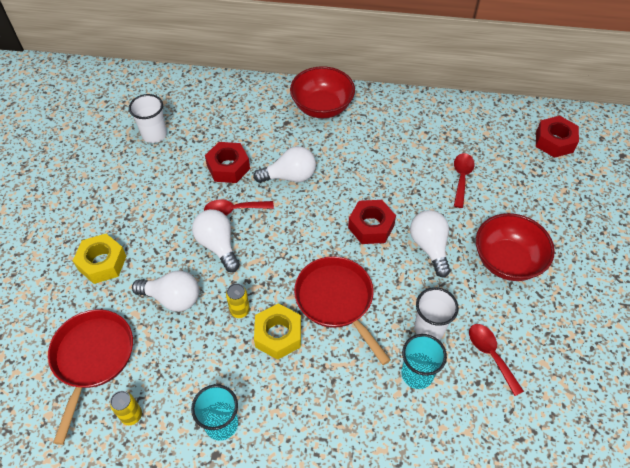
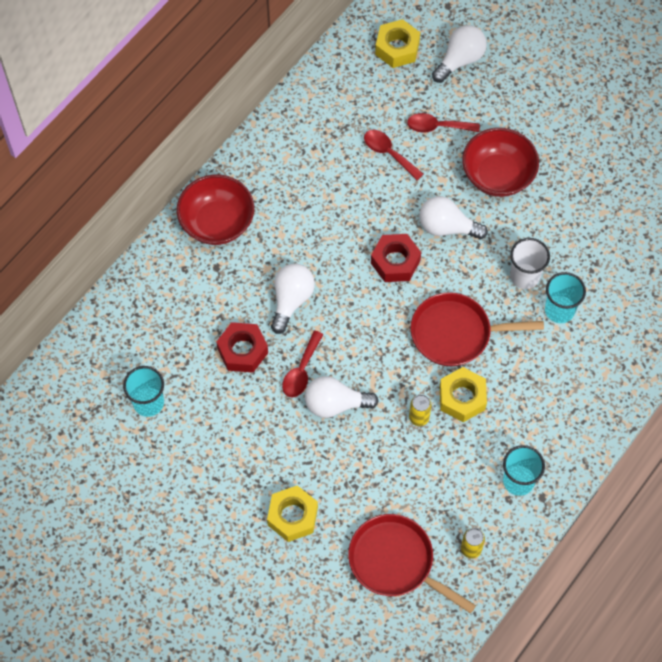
camera: 60 degrees left, 10 degrees up
white cup [129,94,167,143] -> turquoise cup [123,366,164,417]
white light bulb [132,270,199,312] -> white light bulb moved to [432,25,487,83]
red spoon [469,324,524,396] -> red spoon moved to [407,113,480,133]
red nut [536,116,579,158] -> yellow nut [375,19,420,68]

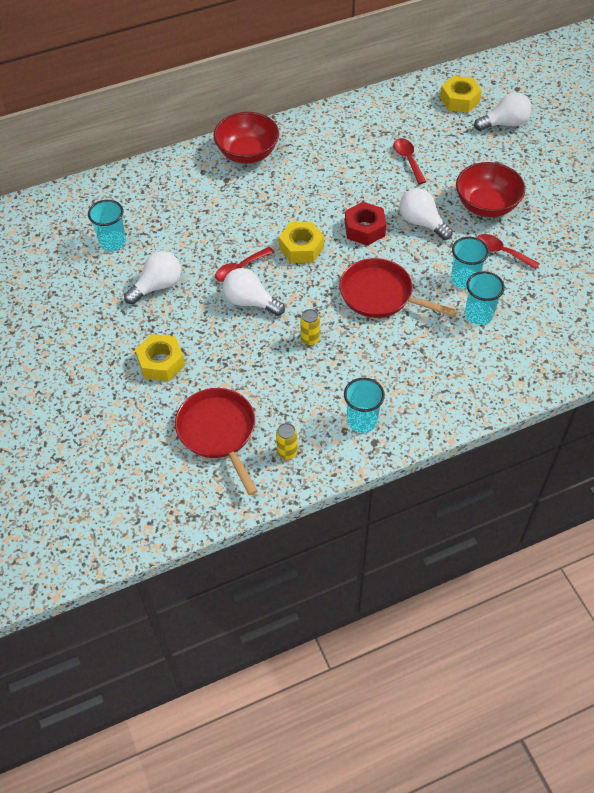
camera: 30 degrees right, 10 degrees down
red nut [216,322,268,373] -> none
white light bulb [271,264,315,334] -> white light bulb moved to [124,251,181,304]
red spoon [407,113,480,133] -> red spoon moved to [476,234,540,269]
yellow nut [440,367,487,422] -> yellow nut moved to [279,222,324,263]
white cup [510,238,550,289] -> turquoise cup [451,237,489,289]

